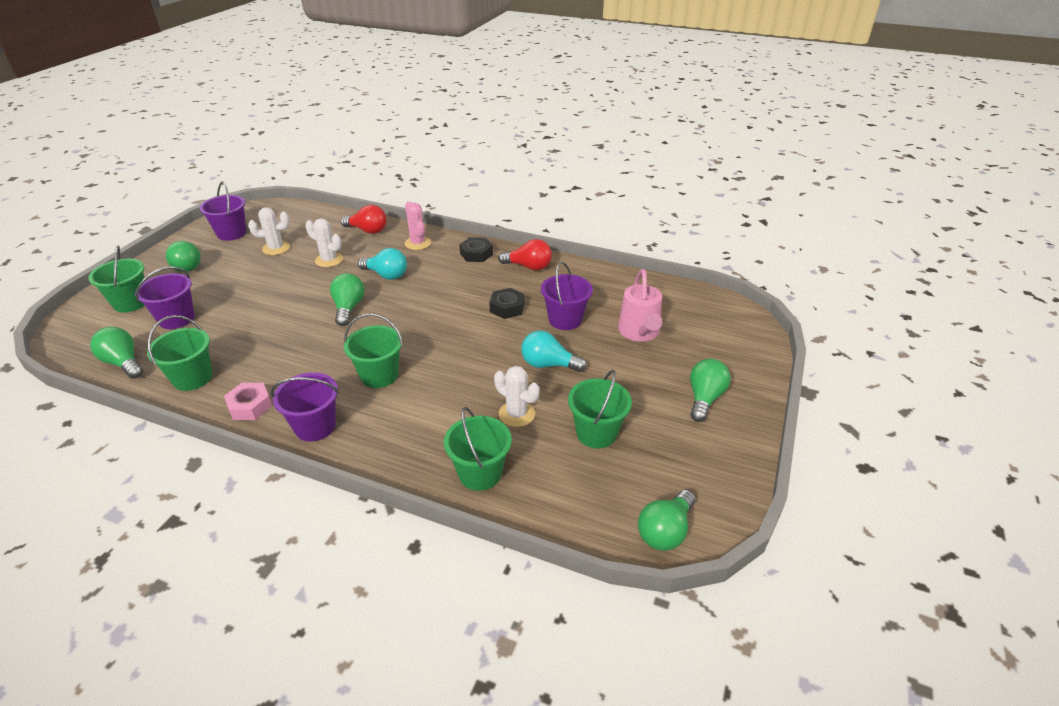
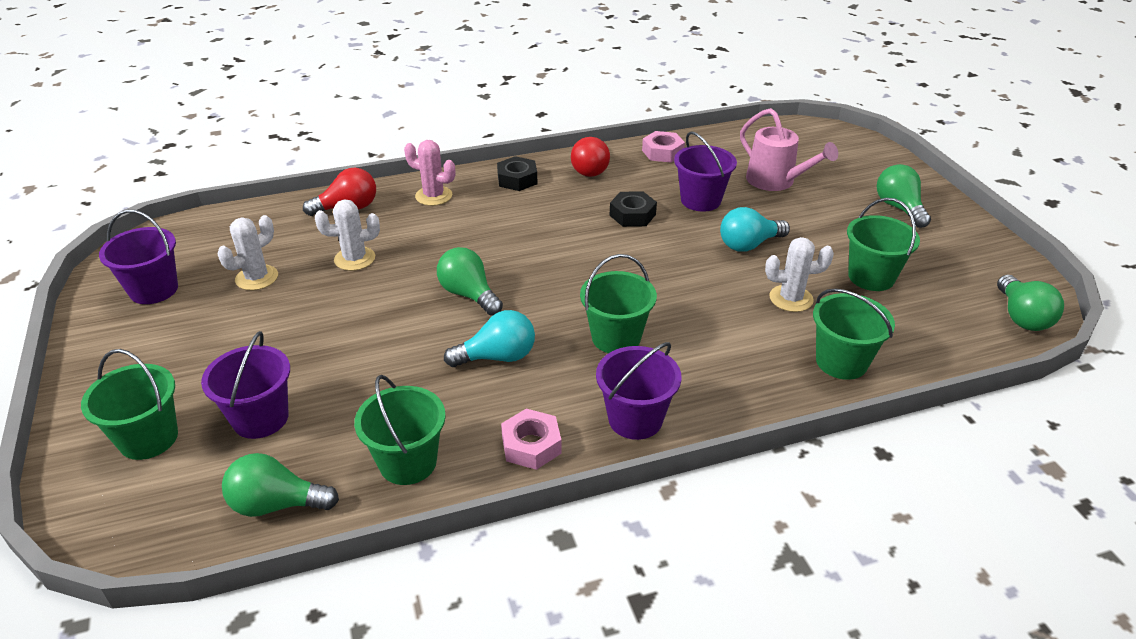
camera: 40 degrees left, 0 degrees up
green light bulb [166,241,201,272] -> none
turquoise light bulb [358,248,407,280] -> turquoise light bulb moved to [444,310,535,367]
red light bulb [498,239,552,270] -> red light bulb turned 120 degrees clockwise [571,137,610,177]
none -> pink nut [642,131,685,163]

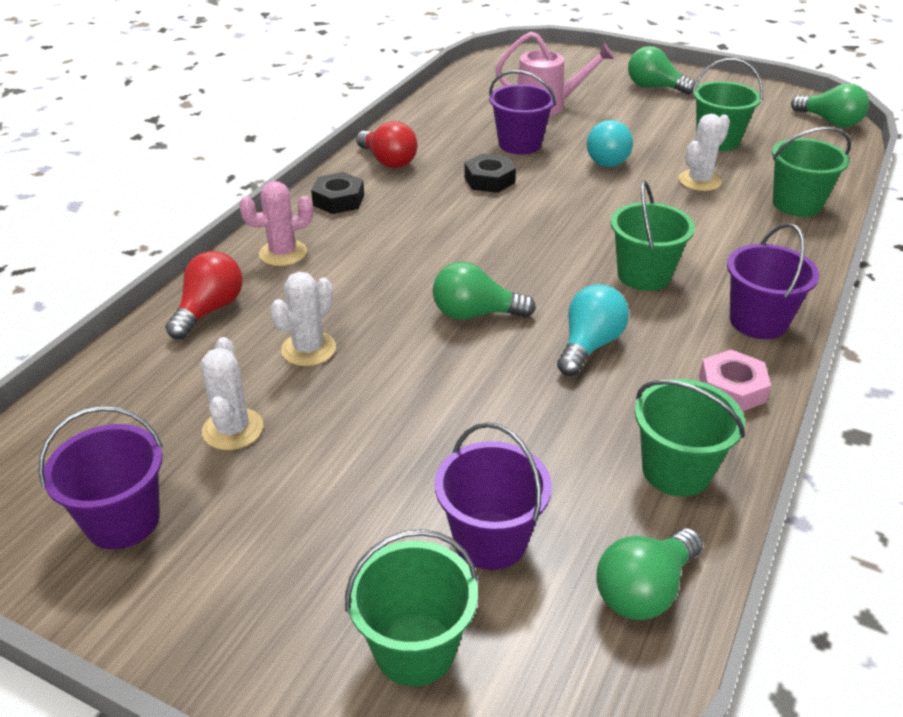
camera: 45 degrees left, 0 degrees up
pink nut [642,131,685,163] -> none

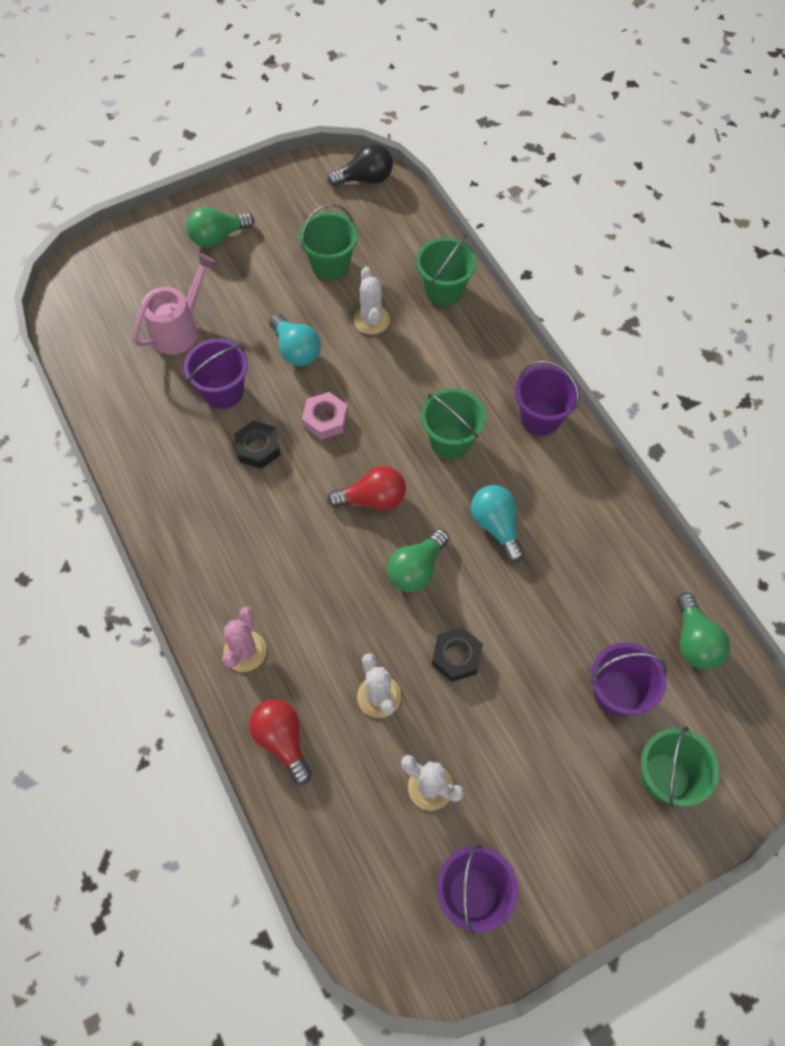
camera: 55 degrees left, 25 degrees up
black nut [311,172,364,214] -> black nut moved to [432,627,483,682]
red light bulb [356,121,418,168] -> red light bulb moved to [327,466,406,511]
green bucket [635,379,745,497] -> none
pink nut [699,350,771,412] -> pink nut moved to [302,392,348,440]
green light bulb [791,83,869,127] -> black light bulb [327,144,393,186]

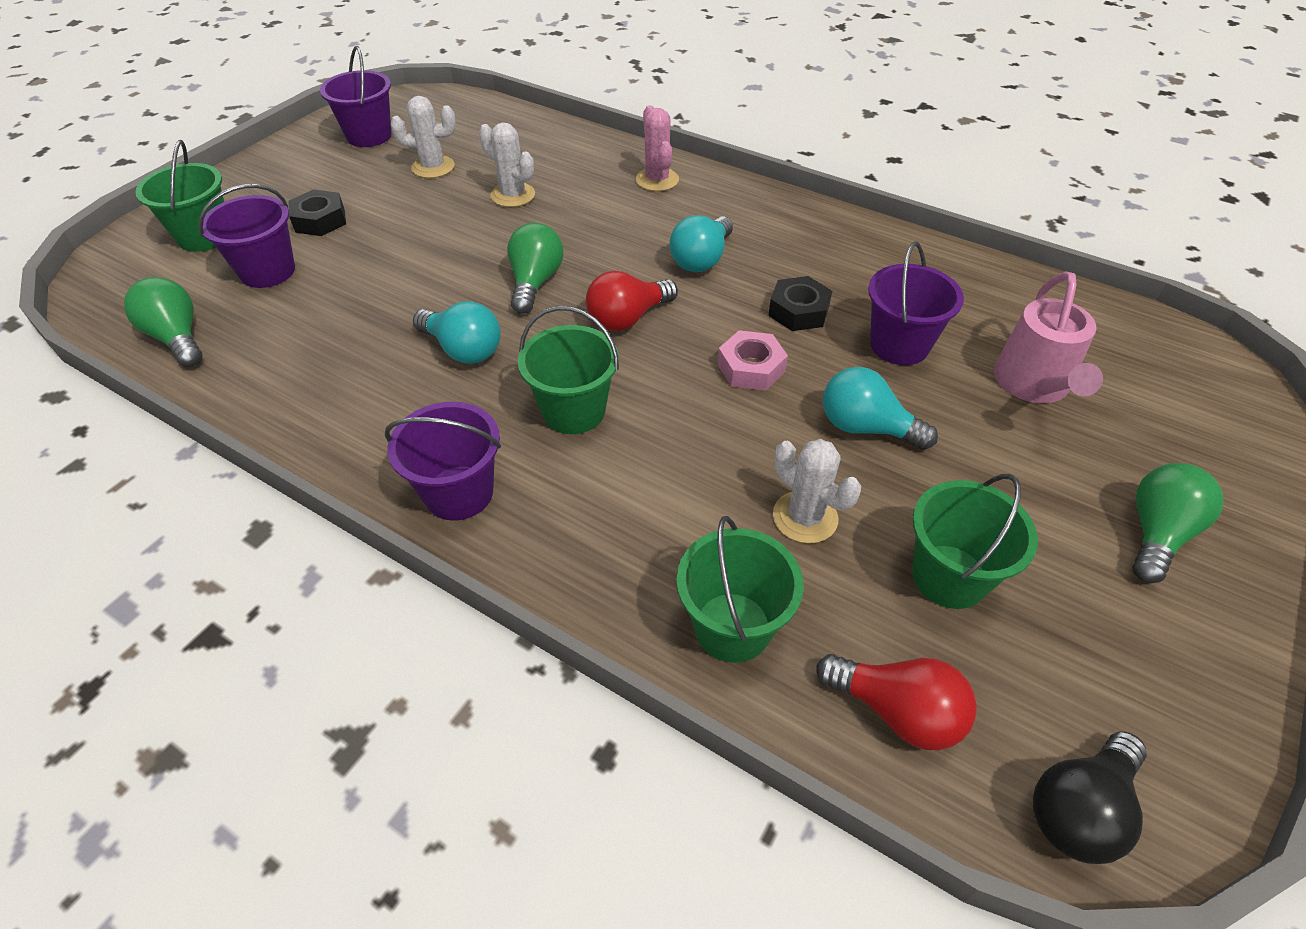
camera: 150 degrees right, 15 degrees down
red light bulb [249,699,312,785] -> red light bulb moved to [816,654,977,750]
black nut [432,627,483,682] -> black nut moved to [288,189,346,236]
none -> turquoise light bulb [669,215,733,272]

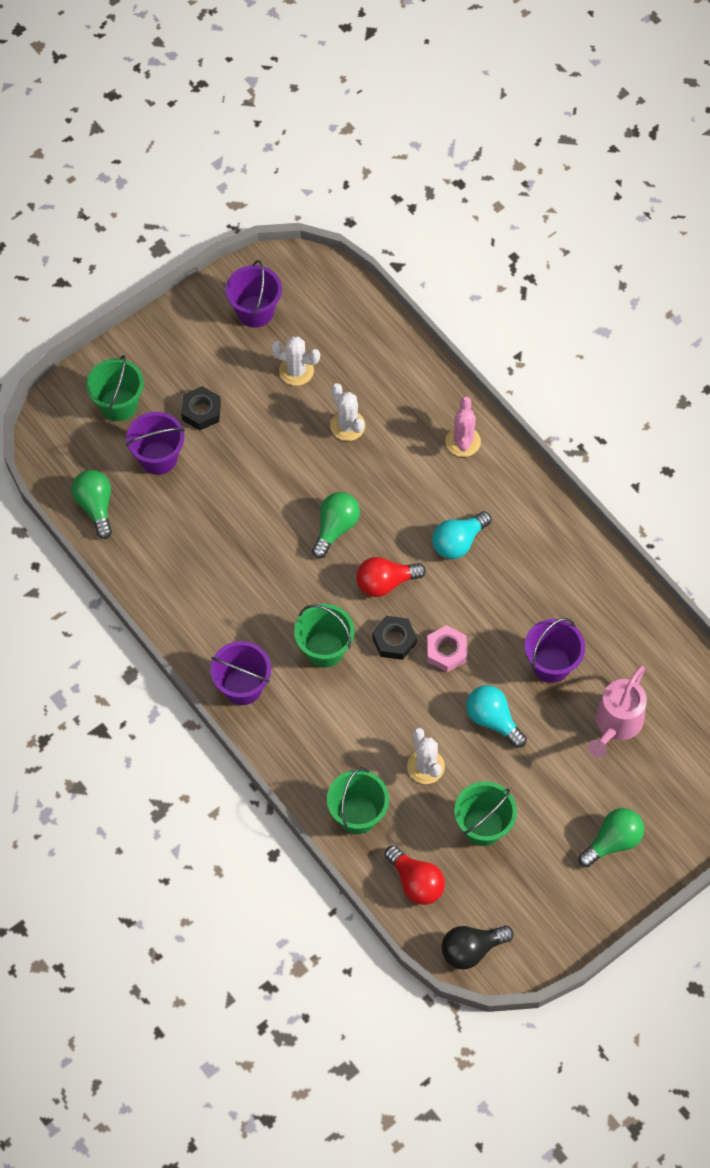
camera: 20 degrees right, 15 degrees up
turquoise light bulb [413,301,501,364] -> none
black nut [768,276,832,331] -> black nut moved to [372,616,417,660]

